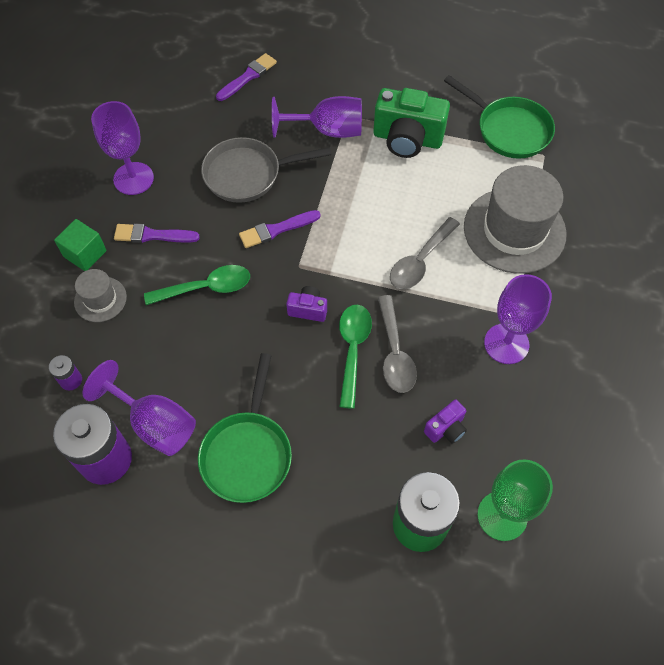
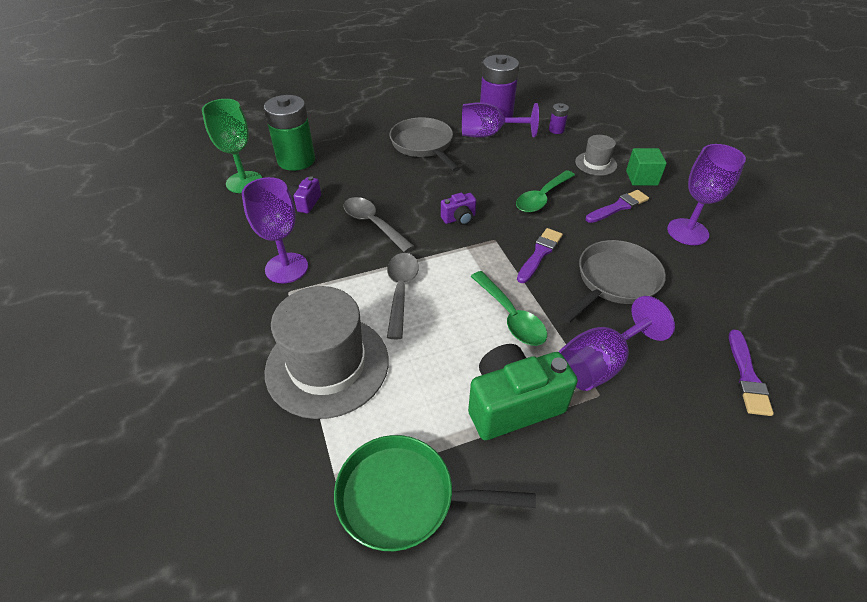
camera: 145 degrees right, 15 degrees down
green pan [198,353,292,503] -> grey pan [389,117,460,172]
green spoon [339,305,372,409] -> green spoon moved to [470,271,547,346]

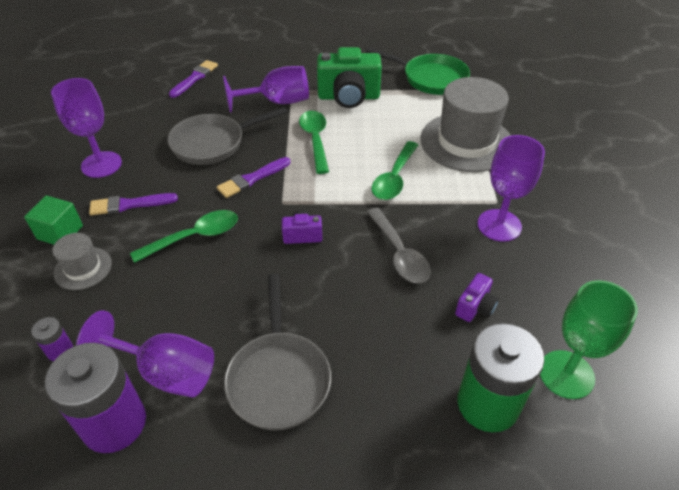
camera: 160 degrees left, 0 degrees up
grey spoon [387,253,419,339] -> green spoon [372,141,418,200]

